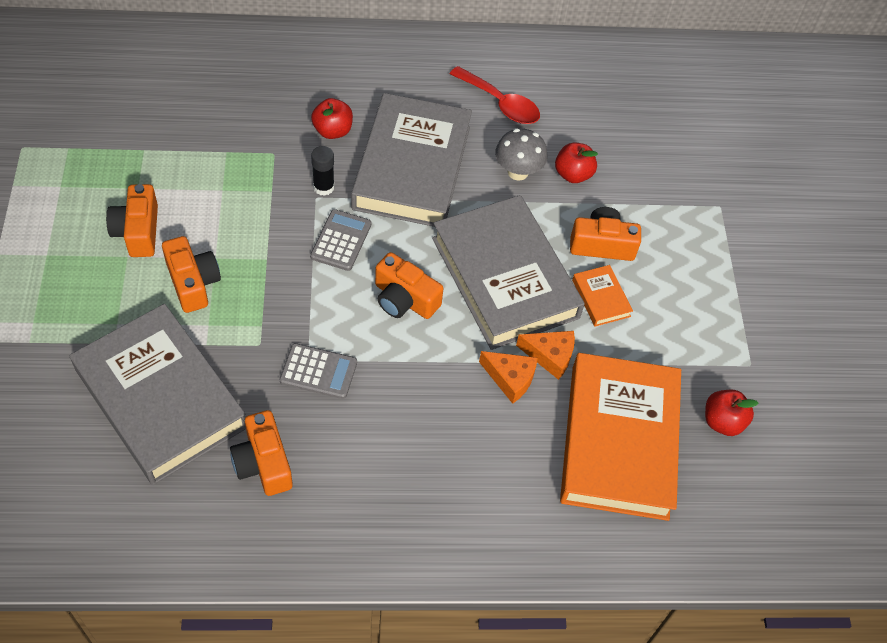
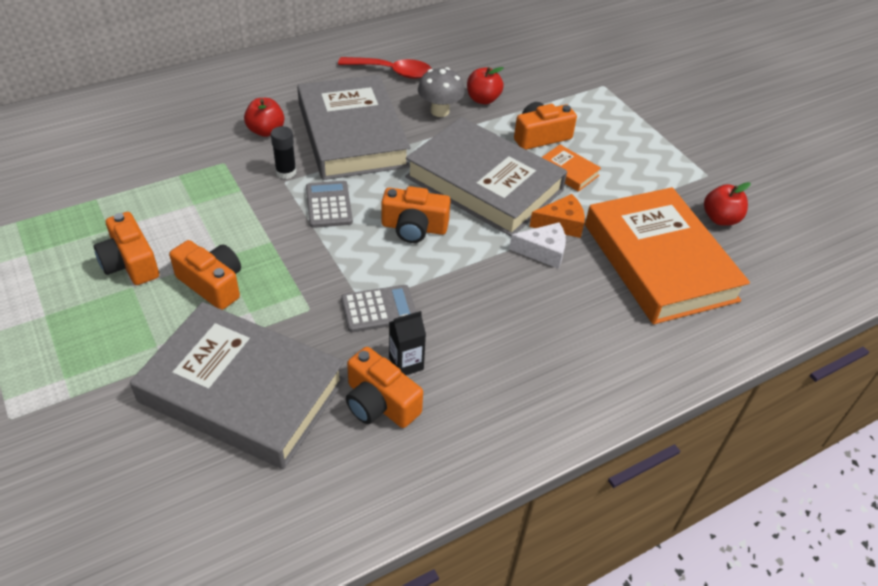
camera: 25 degrees left, 10 degrees down
orange cheese [479,351,538,404] -> white cheese [509,222,566,269]
none -> black carton [389,311,426,375]

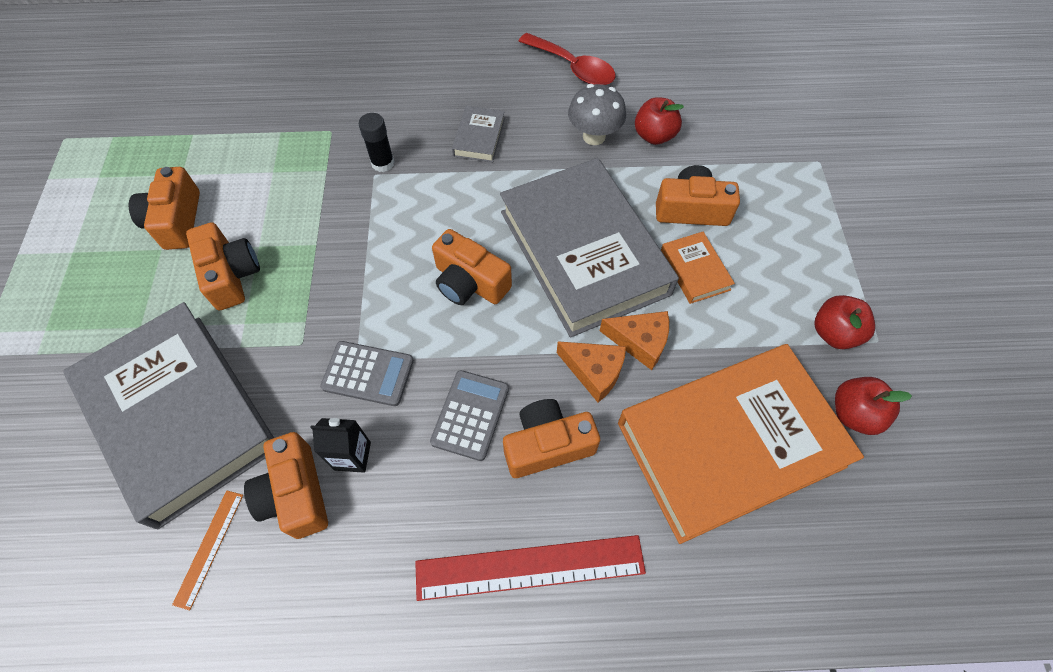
camera: 30 degrees right, 15 degrees up
red apple [244,98,284,137] -> red apple moved to [815,295,875,349]
grey book [297,75,411,180] -> grey book [452,106,505,162], size x0.40
grey calculator [306,181,353,228] -> grey calculator moved to [430,370,509,461]
white cheese [509,222,566,269] -> orange cheese [557,341,626,403]
orange book [585,187,750,324] -> orange book turned 60 degrees clockwise [618,344,864,544]
none -> orange ruler [172,490,243,610]
none -> red ruler [415,535,646,601]
none -> orange camera [503,399,600,478]

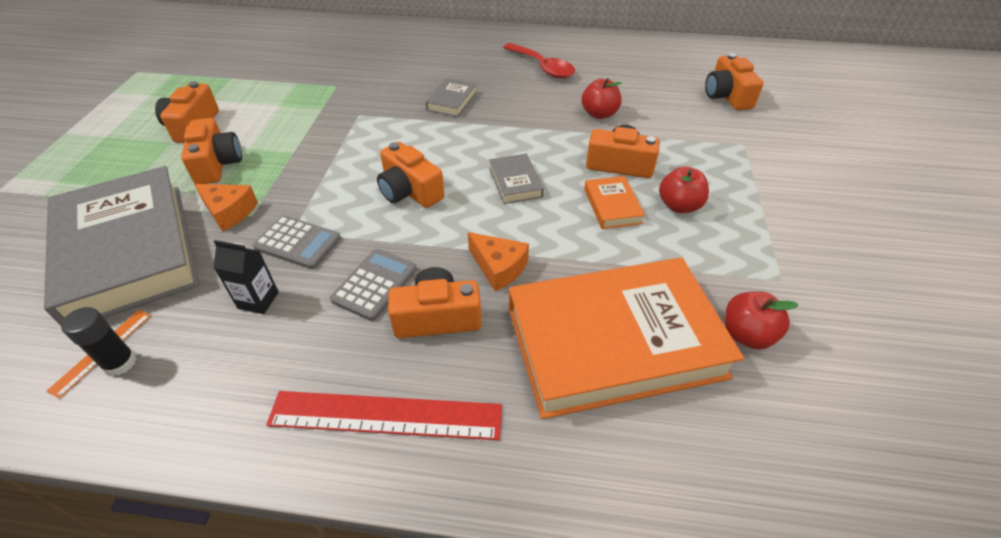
camera: 10 degrees right, 15 degrees down
orange camera [244,432,328,539] -> orange camera moved to [705,53,764,110]
black glue stick [359,113,395,172] -> black glue stick moved to [61,307,137,376]
grey book [500,158,679,337] -> grey book [489,154,544,204], size x0.40
grey mushroom [568,84,626,145] -> none
orange cheese [600,311,669,370] -> orange cheese moved to [194,184,258,232]
red apple [815,295,875,349] -> red apple moved to [659,166,709,213]

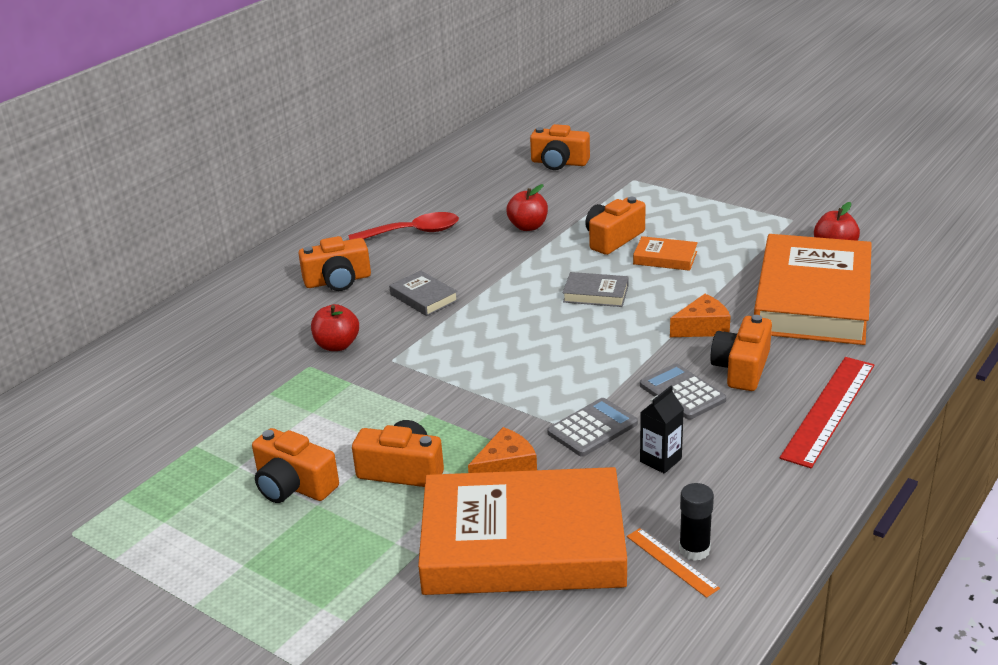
camera: 60 degrees left, 15 degrees down
grey book [44,166,199,325] -> orange book [418,467,627,595]
orange camera [377,142,444,208] -> orange camera moved to [298,236,371,291]
red apple [659,166,709,213] -> red apple moved to [311,304,359,351]

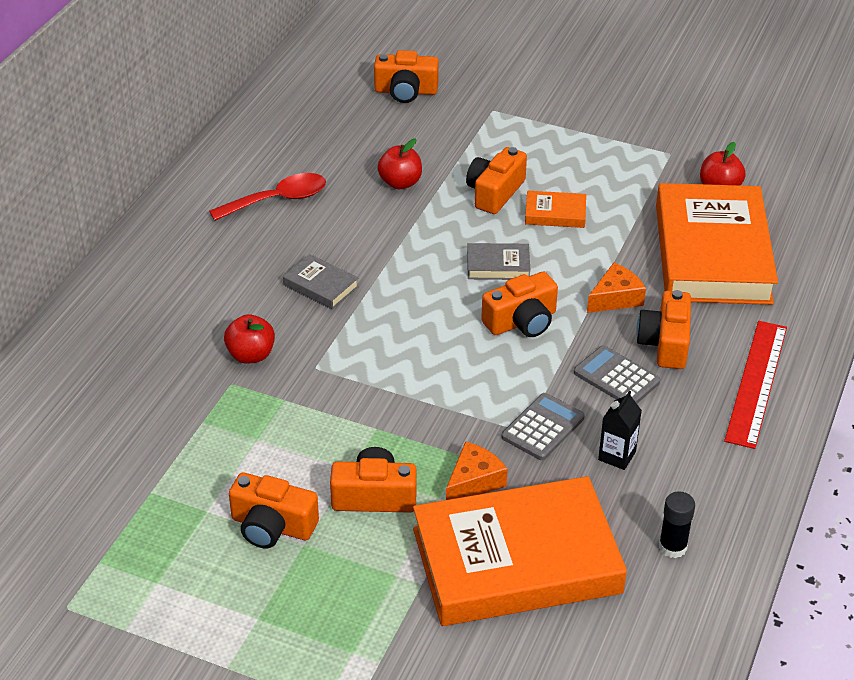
camera: 15 degrees left, 10 degrees up
orange camera [298,236,371,291] -> orange camera moved to [481,272,558,337]
orange ruler [627,528,720,598] -> none

